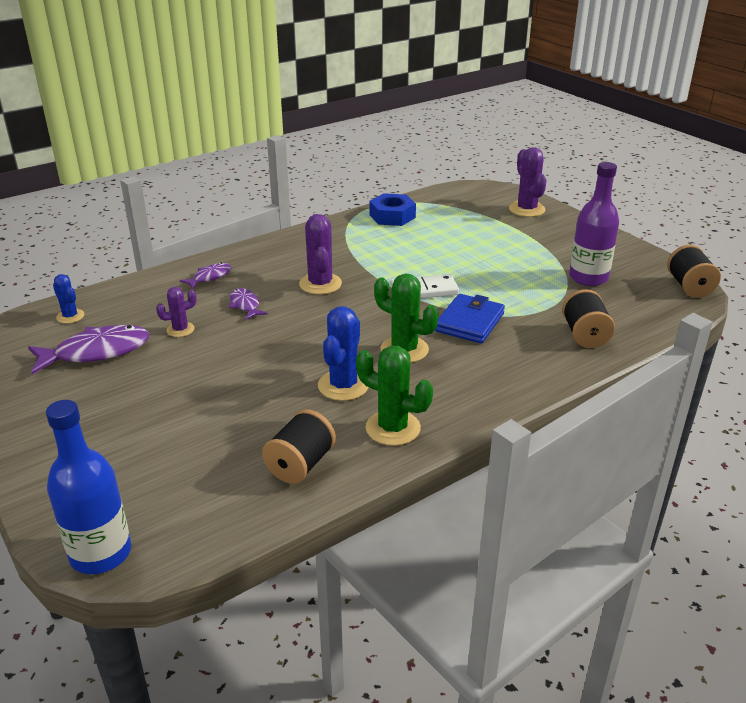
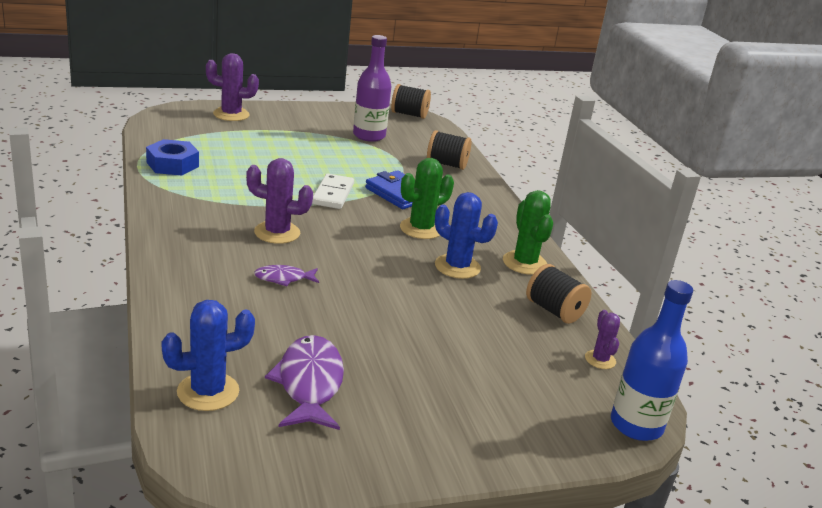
camera: 75 degrees left, 5 degrees down
blue cactus [53,274,84,324] -> blue cactus [161,300,255,411], size x1.69
purple cactus [156,287,197,337] -> purple cactus moved to [585,310,620,369]
purple fish [179,263,231,289] -> none
green cactus [356,346,433,446] -> green cactus turned 60 degrees counterclockwise [503,190,553,275]

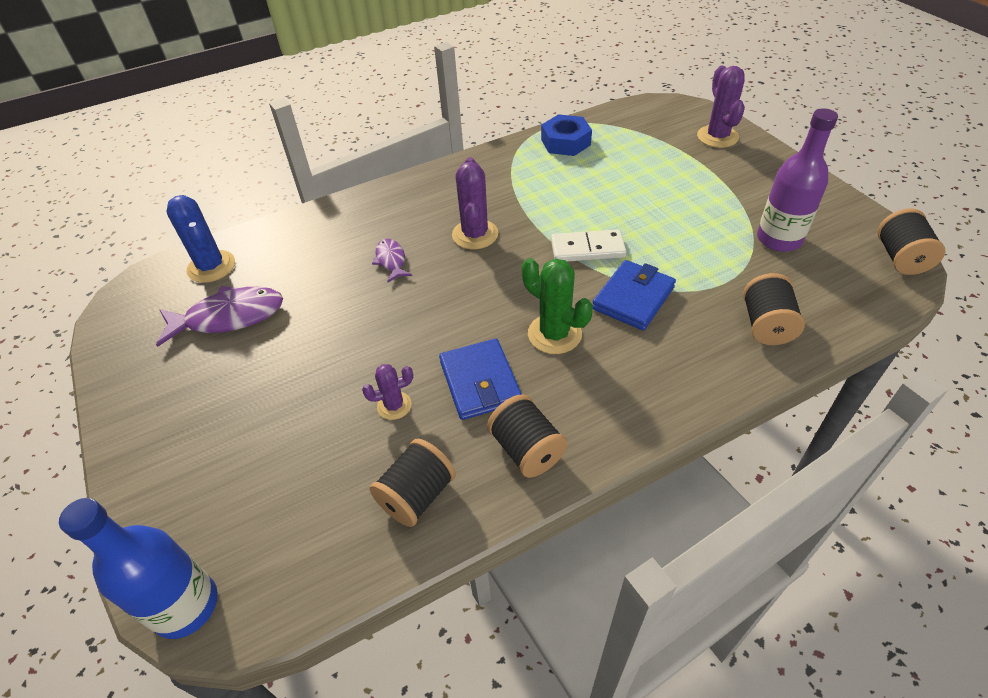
camera: 85 degrees right, 20 degrees up
blue cactus [435,192,498,279] -> blue wallet [439,339,522,420]
green cactus [503,190,553,275] -> black spool [487,394,568,478]
purple cactus [585,310,620,369] -> purple cactus moved to [362,364,413,420]

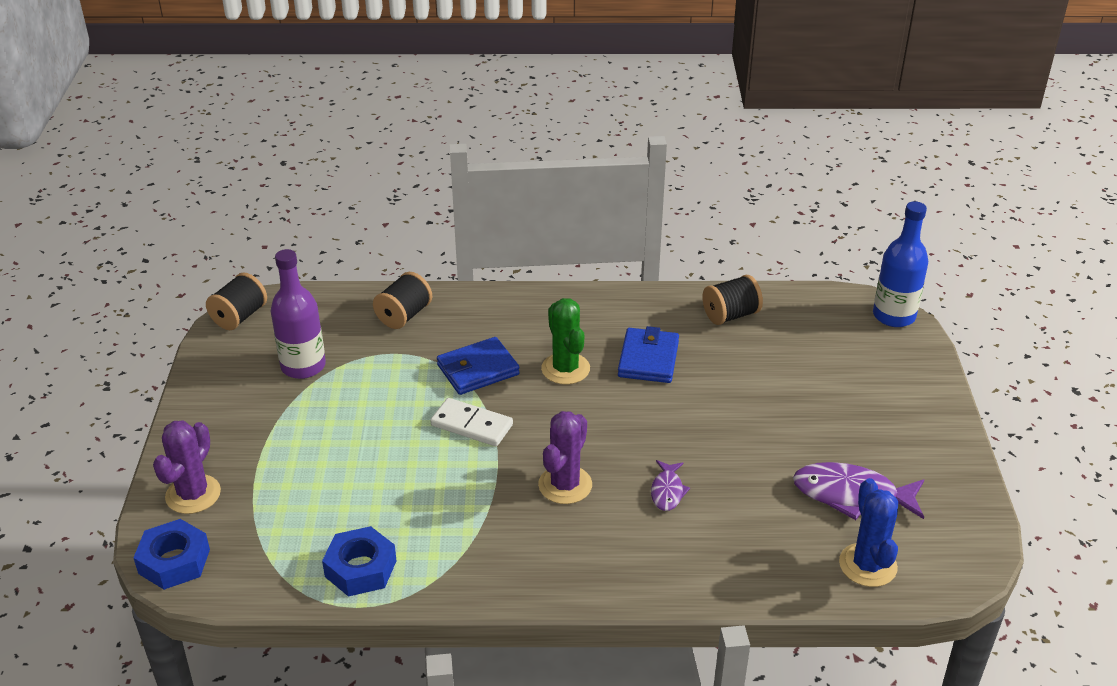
camera: 155 degrees left, 10 degrees down
purple cactus [362,364,413,420] -> none
black spool [487,394,568,478] -> none
none -> blue nut [134,519,210,590]

